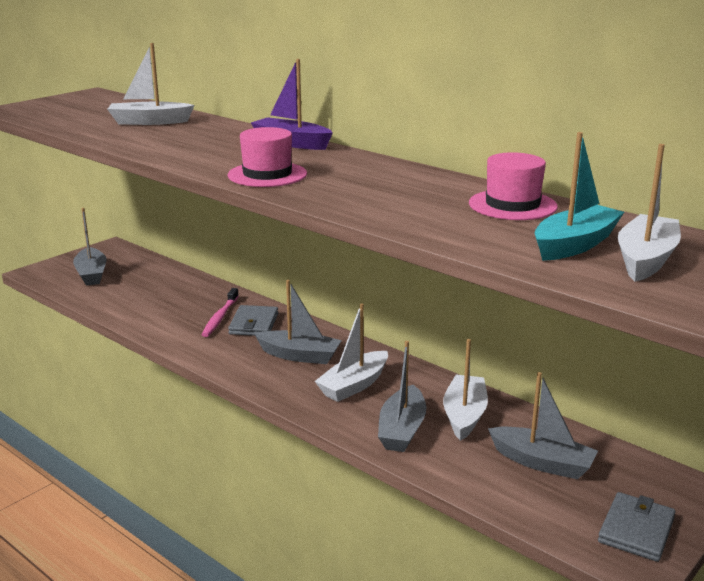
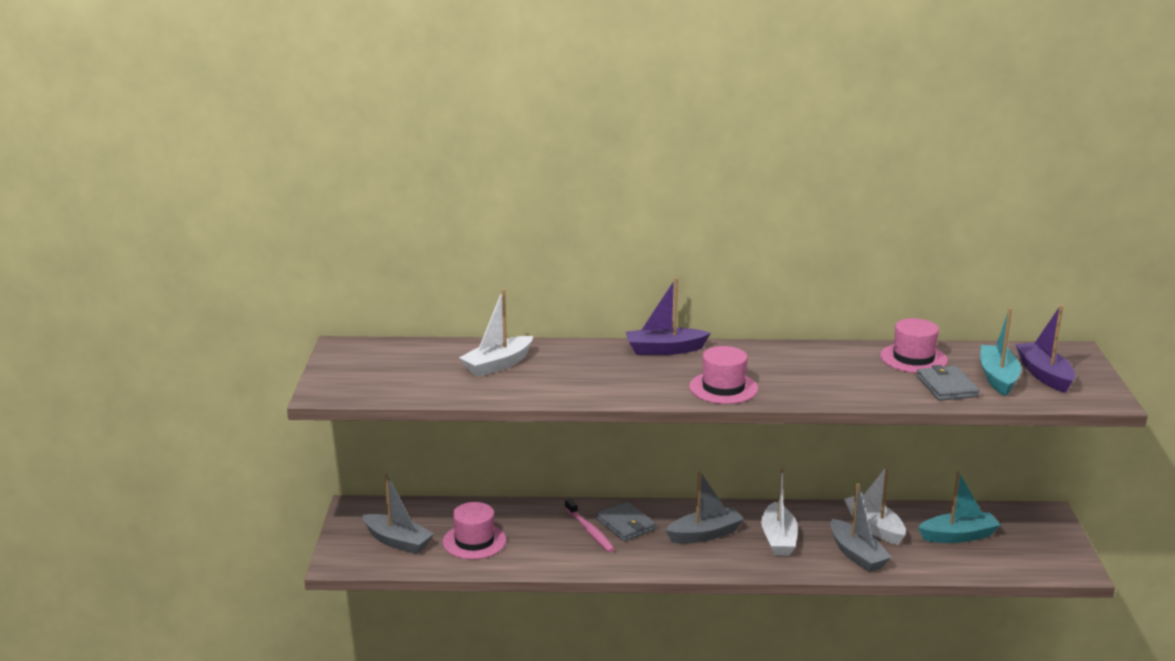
camera: 40 degrees left, 0 degrees up
grey boat [488,372,598,479] -> turquoise boat [918,471,1000,543]
grey wallet [598,492,676,562] -> grey wallet moved to [917,365,980,401]
white boat [618,144,681,282] -> purple boat [1015,305,1075,393]
none -> pink hat [443,502,507,559]

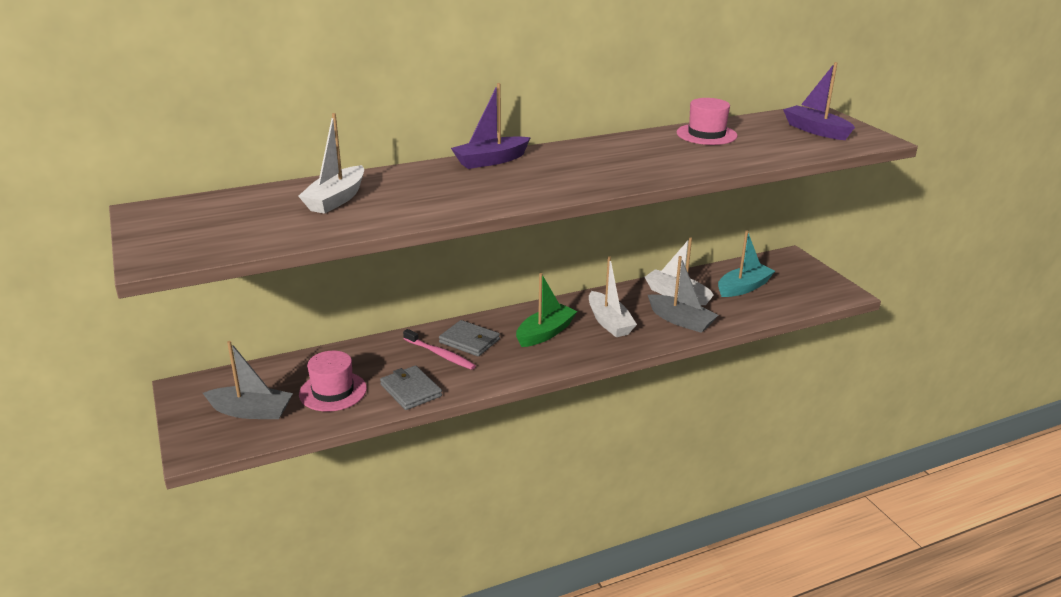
camera: 25 degrees left, 5 degrees up
grey boat [665,471,744,543] -> green boat [516,273,577,347]
pink hat [689,346,758,404] -> none
grey wallet [917,365,980,401] -> grey wallet moved to [380,366,442,410]
turquoise boat [980,308,1021,396] -> none

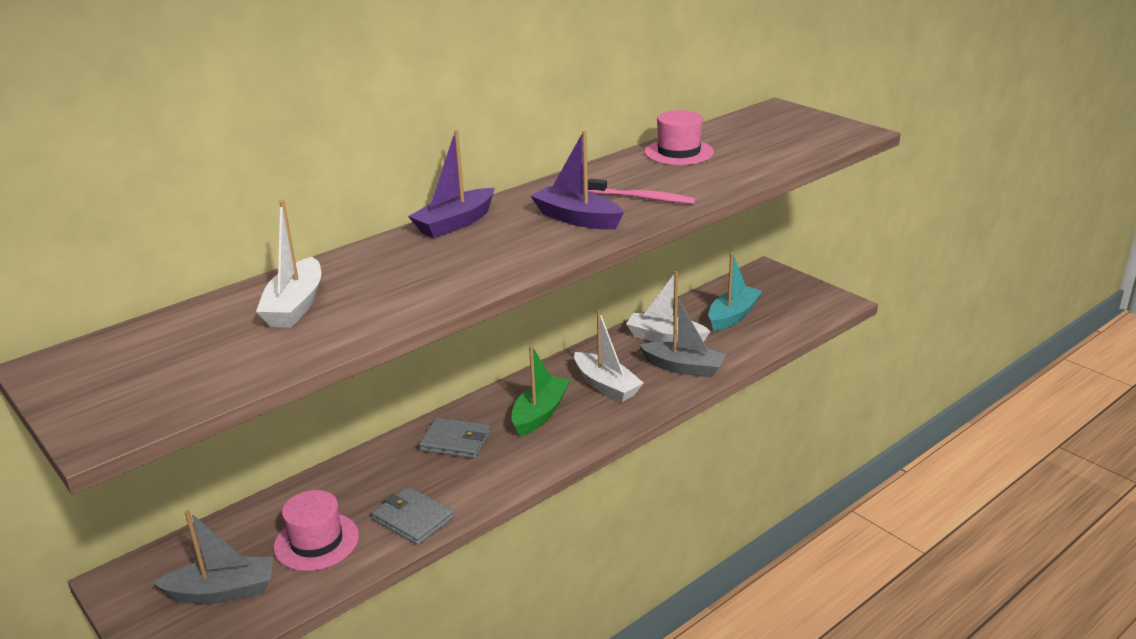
camera: 15 degrees left, 0 degrees up
pink toothbrush [403,329,476,370] -> pink toothbrush moved to [588,178,696,204]
purple boat [783,62,855,140] -> purple boat moved to [531,131,624,230]

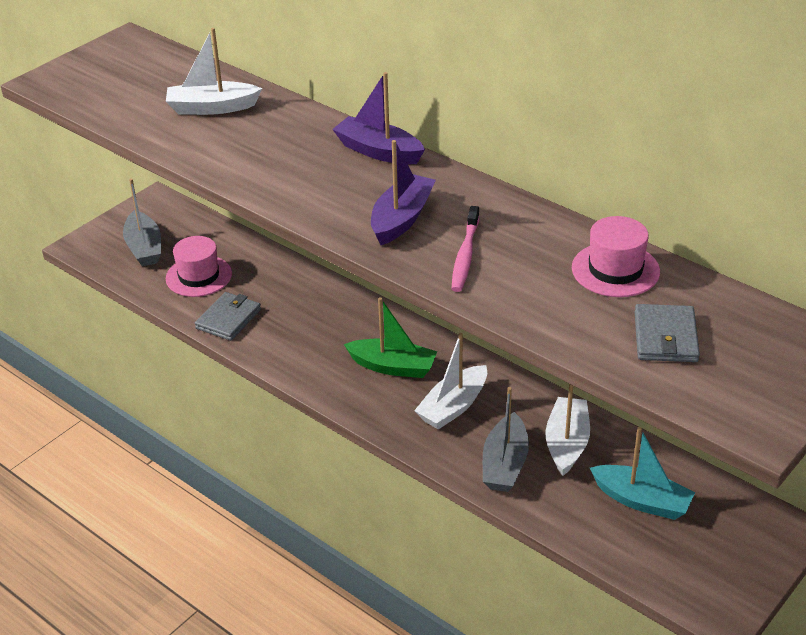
camera: 80 degrees right, 10 degrees up
grey wallet [419,418,491,459] -> grey wallet moved to [635,304,700,362]

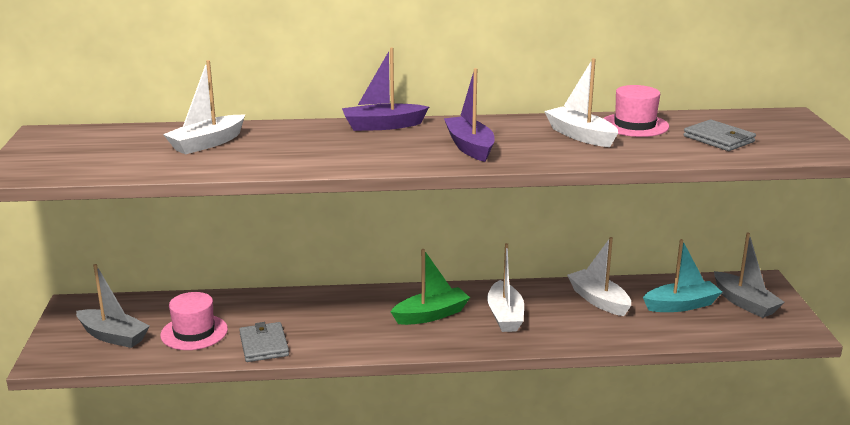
camera: 45 degrees left, 15 degrees down
pink toothbrush [451,206,479,292] -> none
grey boat [483,387,529,492] -> grey boat moved to [714,232,785,318]
none -> white boat [544,58,618,147]

